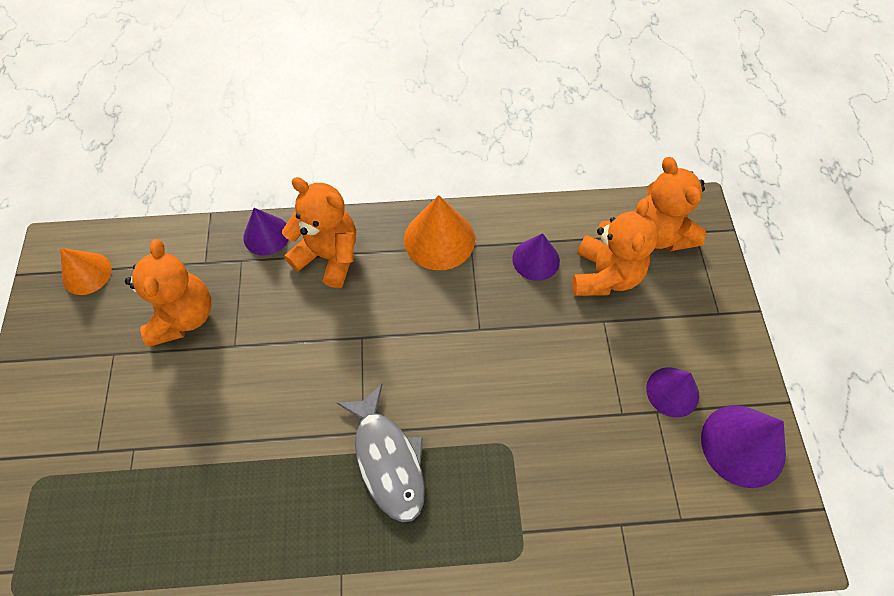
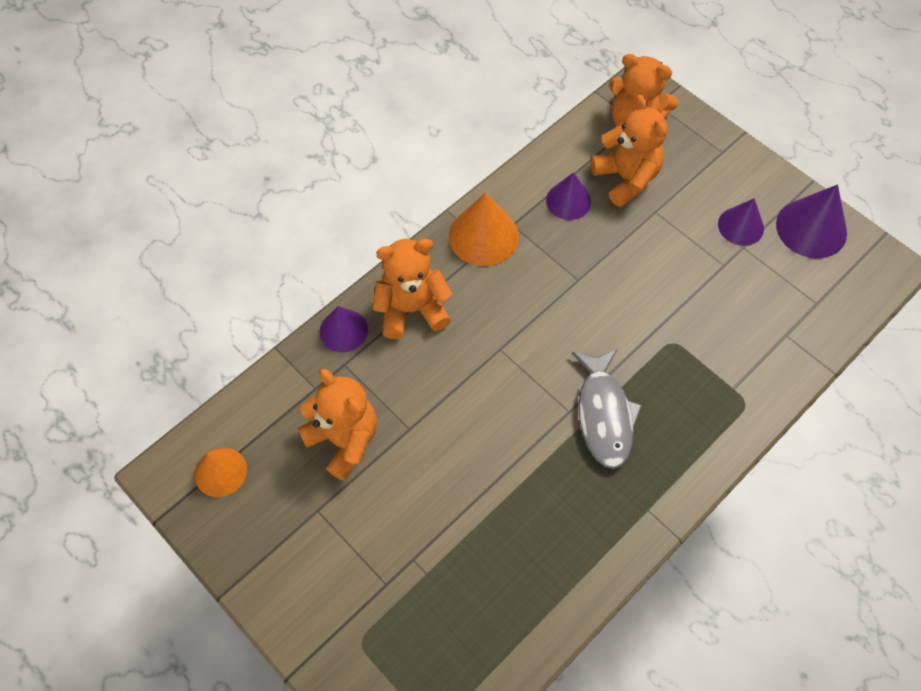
camera: 40 degrees left, 0 degrees up
grey fish [337,384,425,522] -> grey fish turned 60 degrees clockwise [572,349,642,469]

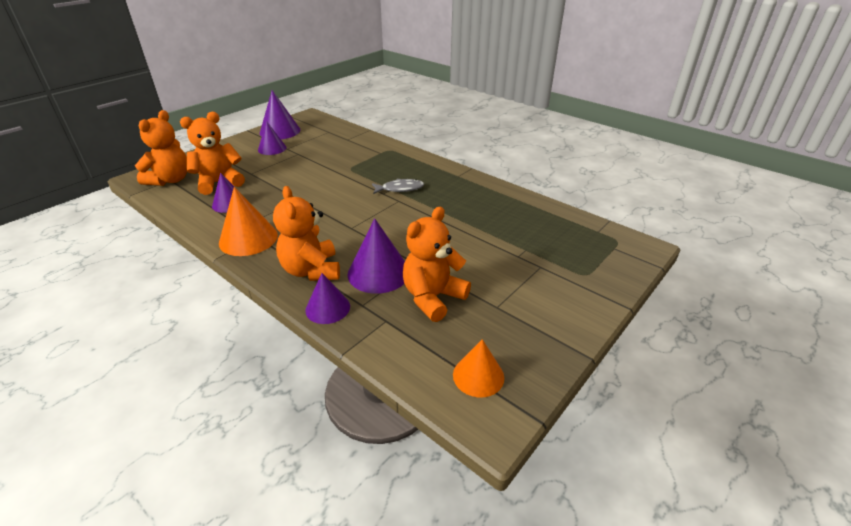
camera: 95 degrees left, 25 degrees down
grey fish [572,349,642,469] -> grey fish [372,179,424,194], size x0.64
none -> purple cone [347,218,405,294]

